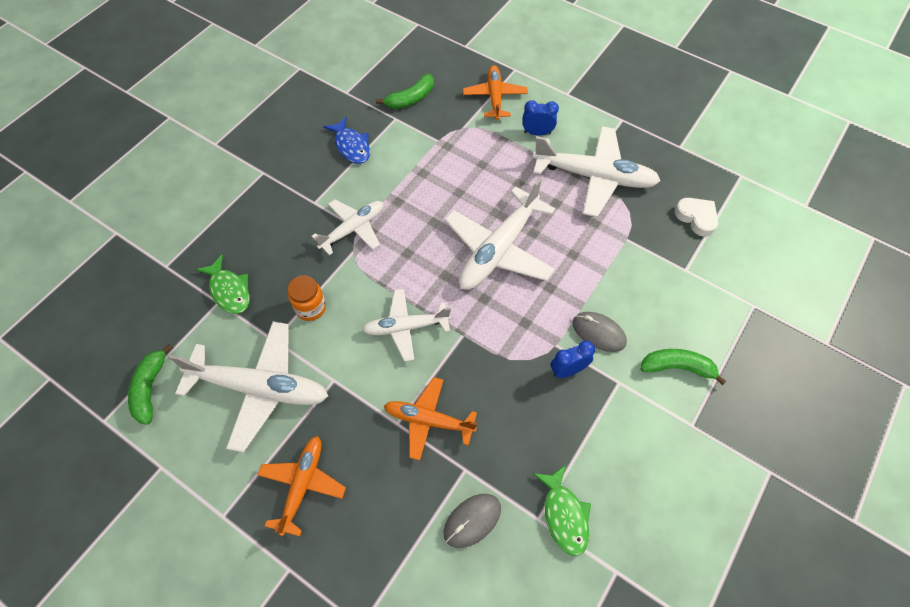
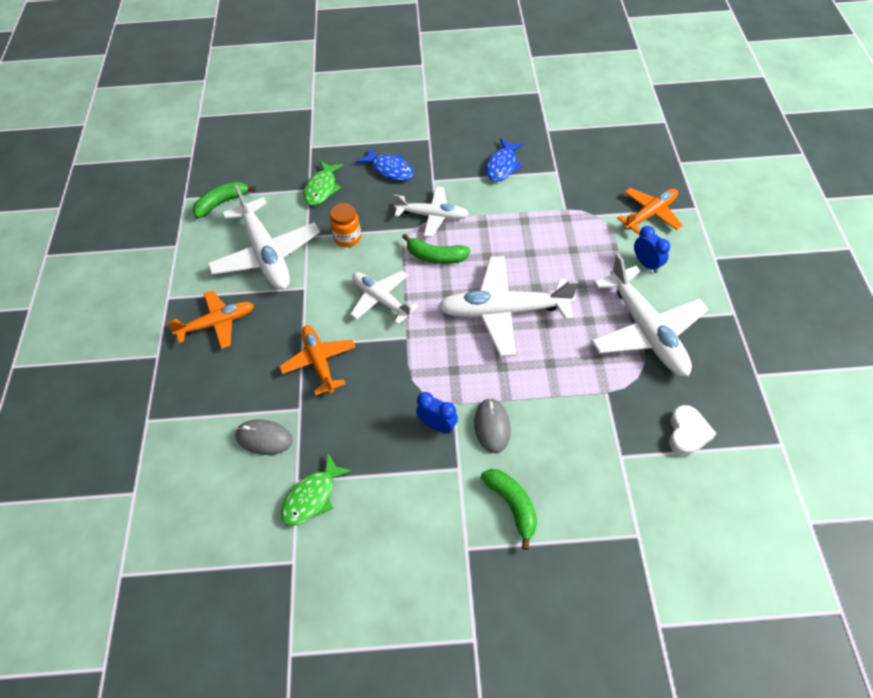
camera: 55 degrees right, 5 degrees down
green banana [376,74,434,109] -> green banana moved to [402,234,471,264]
none -> blue fish [356,147,414,181]

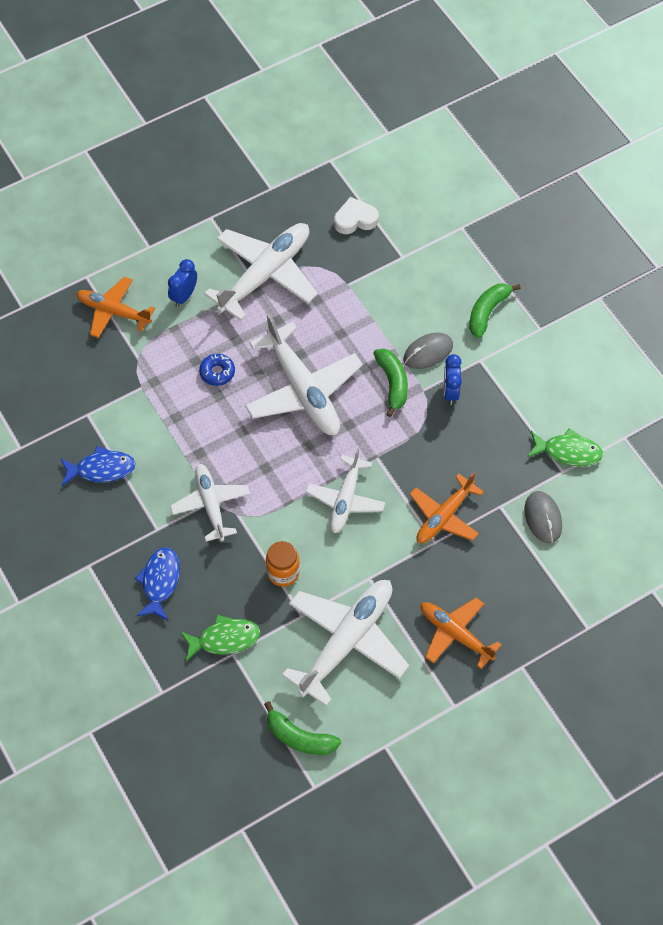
camera: 120 degrees left, 5 degrees up
green banana [402,234,471,264] -> green banana moved to [374,349,408,417]
none -> blue donut [199,354,235,386]

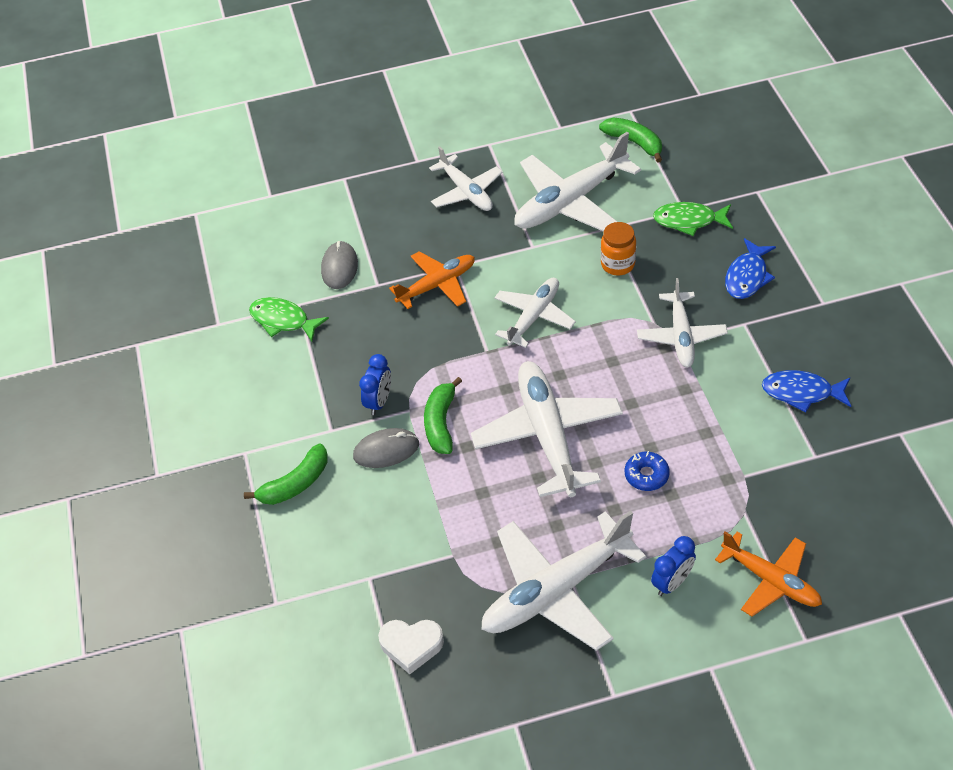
camera: 160 degrees left, 10 degrees down
orange plane [421,598,502,669] -> white plane [429,146,503,211]

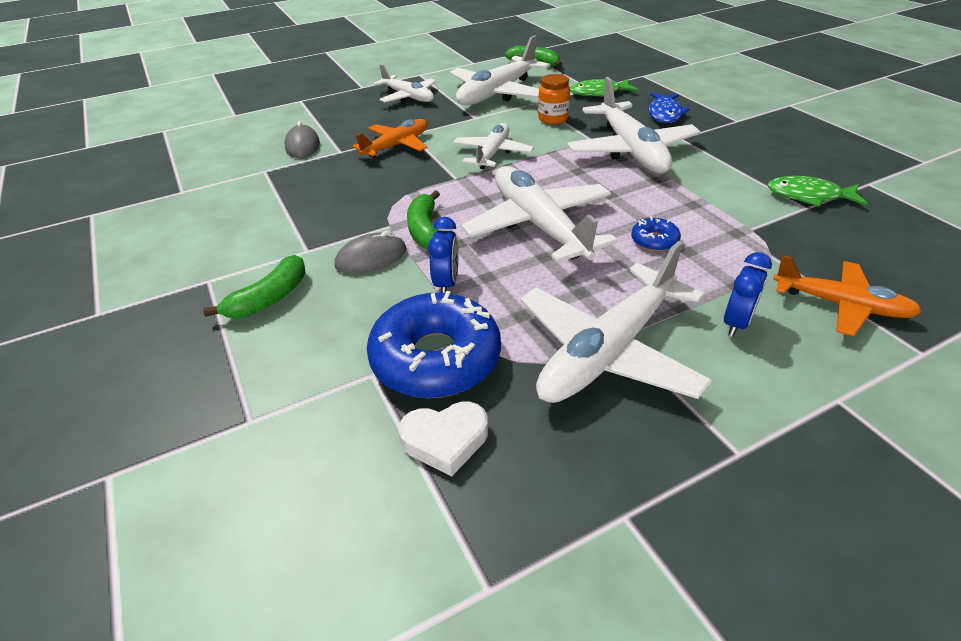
camera: 15 degrees left, 10 degrees down
green fish [249,297,329,341] -> green fish moved to [768,176,868,207]
blue clock [359,354,391,415] -> blue clock moved to [428,217,459,293]
white plane [637,278,728,367] -> white plane [567,77,701,174], size x1.63
blue fish [762,370,851,412] -> none
none -> blue donut [367,291,501,398]

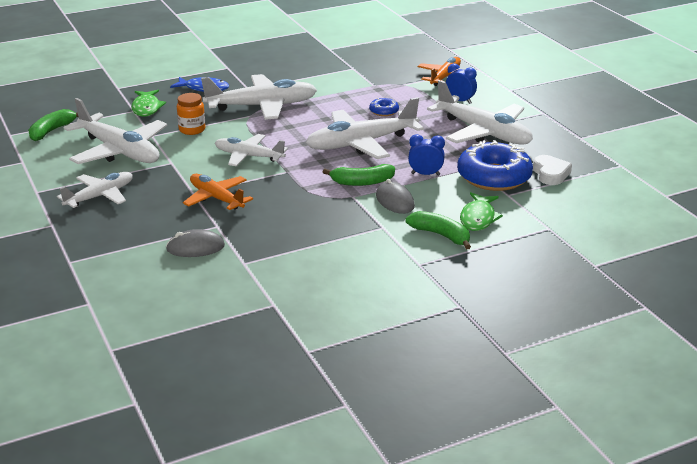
camera: 90 degrees left, 10 degrees down
green fish [768,176,868,207] -> green fish moved to [460,192,503,231]

